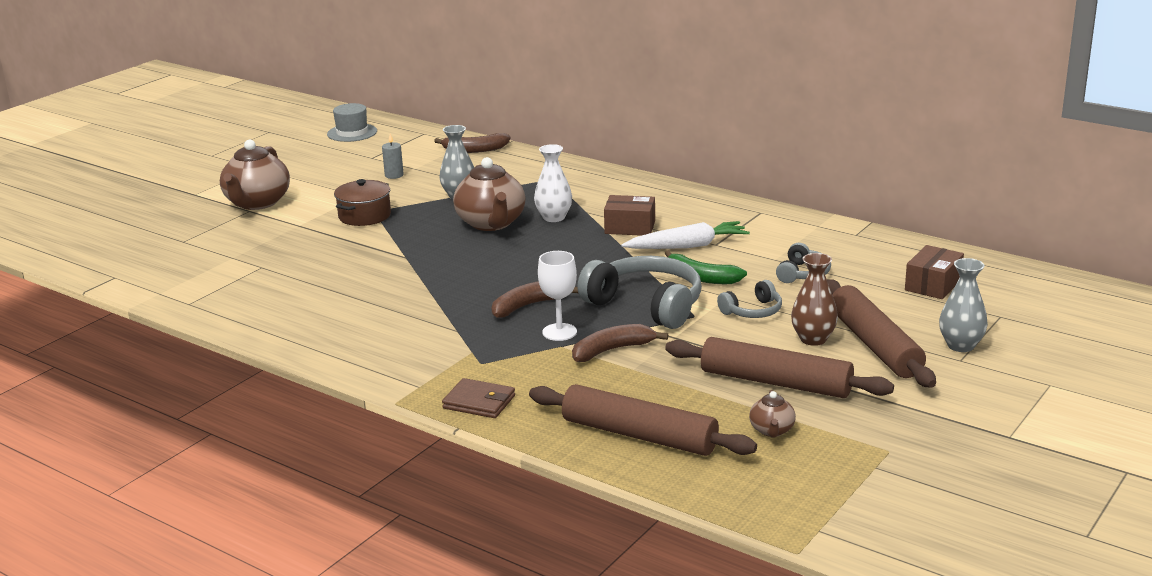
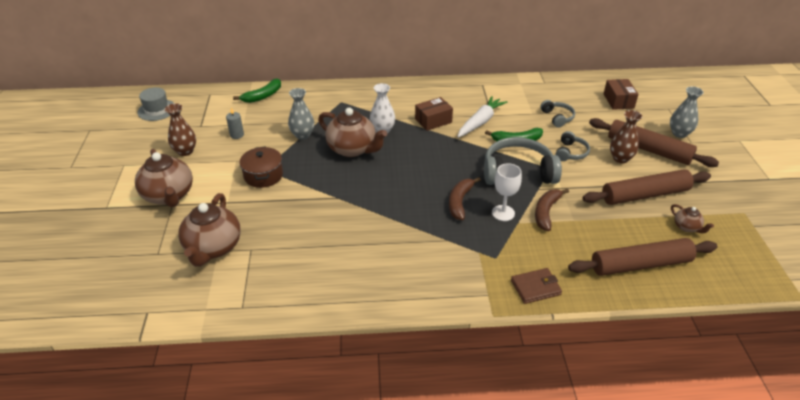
camera: 40 degrees left, 15 degrees up
brown banana [434,133,510,153] -> green banana [233,78,281,103]
none -> brown vase [165,103,196,156]
none -> brown teapot [178,193,241,267]

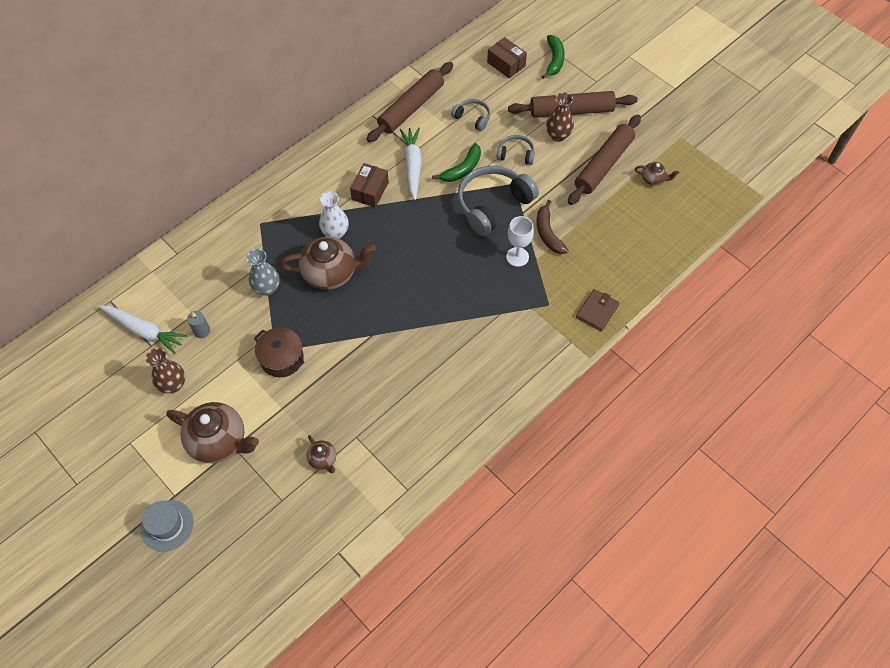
camera: 40 degrees left, 20 degrees up
grey hat [137,87,174,121] -> grey hat moved to [140,500,193,552]
brown teapot [178,193,241,267] -> brown teapot [306,435,336,473], size x0.48
green banana [233,78,281,103] -> green banana moved to [541,35,565,79]
brown banana [449,177,481,220] -> none
grey headphones [556,131,590,161] -> grey headphones turned 60 degrees counterclockwise [496,135,535,165]
brown rolling pin [568,238,717,276] -> brown rolling pin moved to [367,62,453,142]
grey vase [670,86,704,138] -> none
none -> white carrot [98,305,187,354]

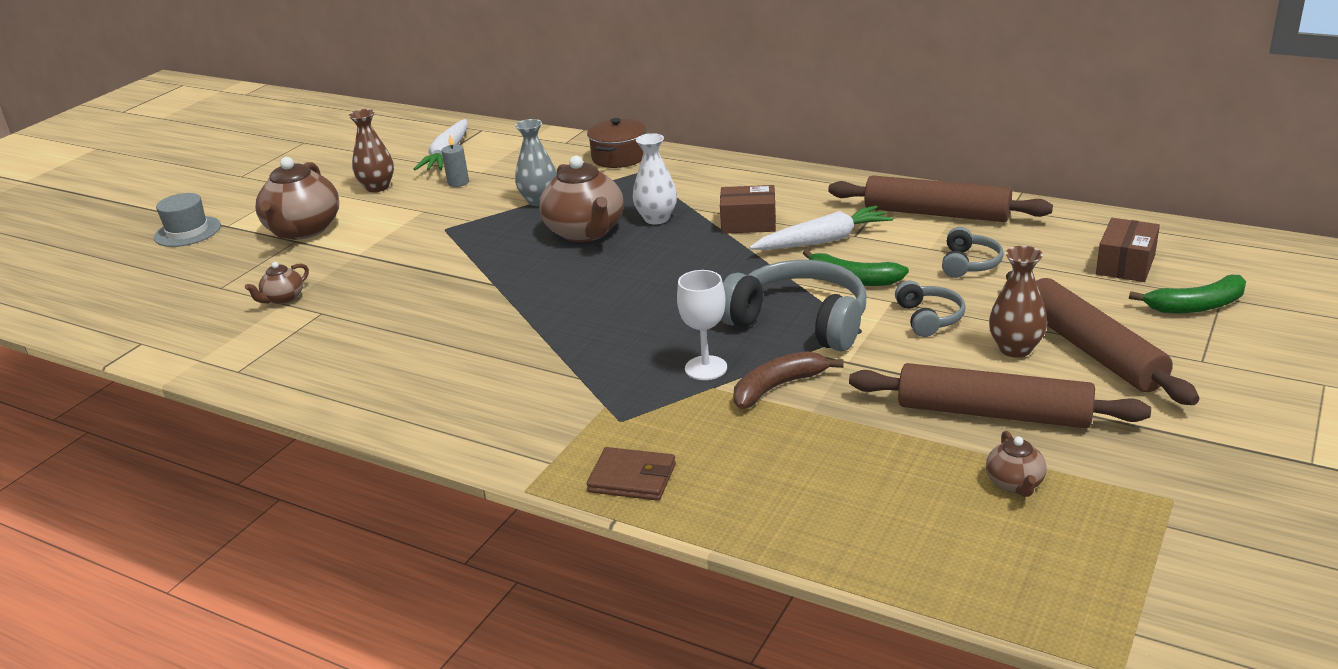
camera: 75 degrees right, 30 degrees down
brown pot [254,328,304,377] -> brown pot moved to [587,118,646,168]

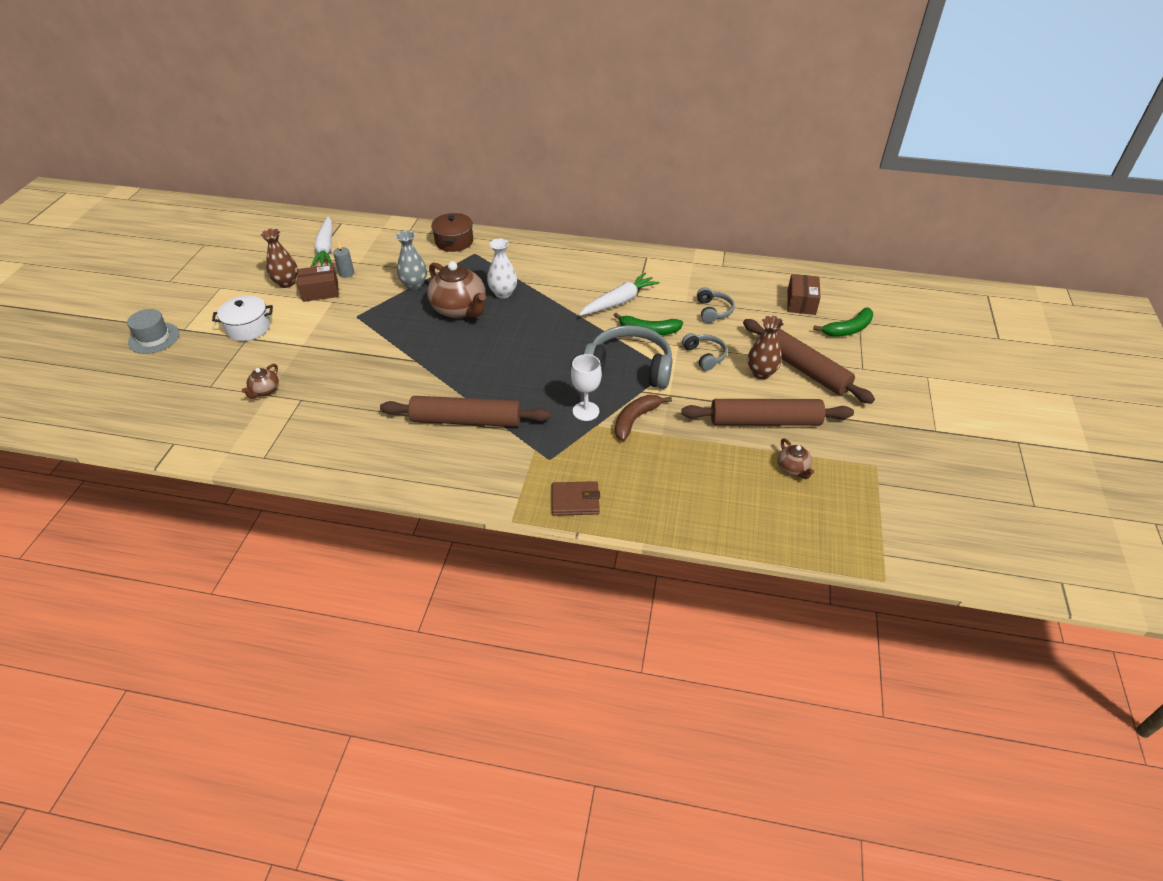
camera: 20 degrees left, 15 degrees up
brown teapot [255,157,339,240] -> white pot [212,296,273,341]
brown box [720,185,776,234] -> brown box moved to [297,264,339,302]
brown rolling pin [828,175,1053,222] -> brown rolling pin moved to [380,396,551,427]

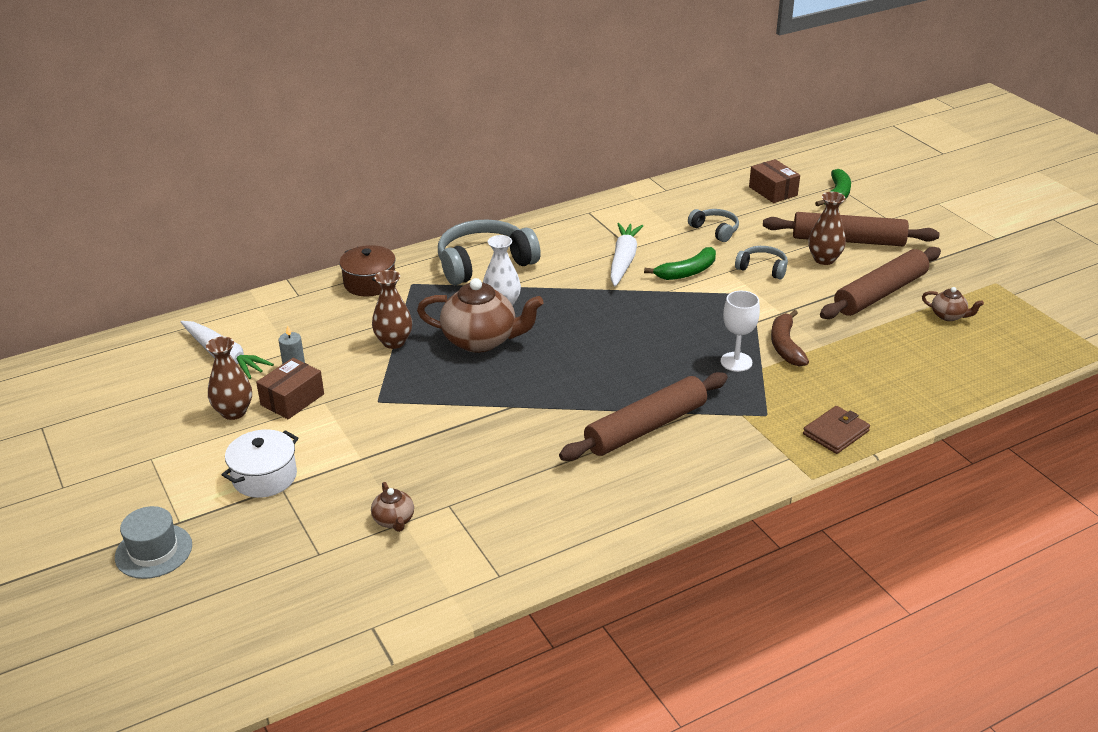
camera: 40 degrees left, 10 degrees down
grey vase [396,230,427,290] -> brown vase [372,270,412,349]
grey headphones [584,325,673,389] -> grey headphones moved to [438,220,541,285]

